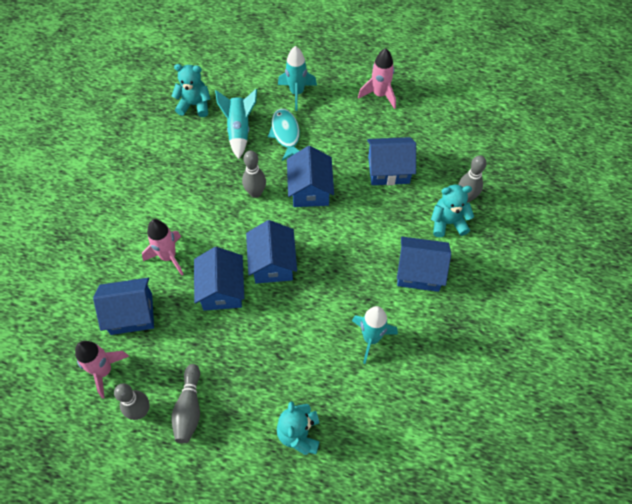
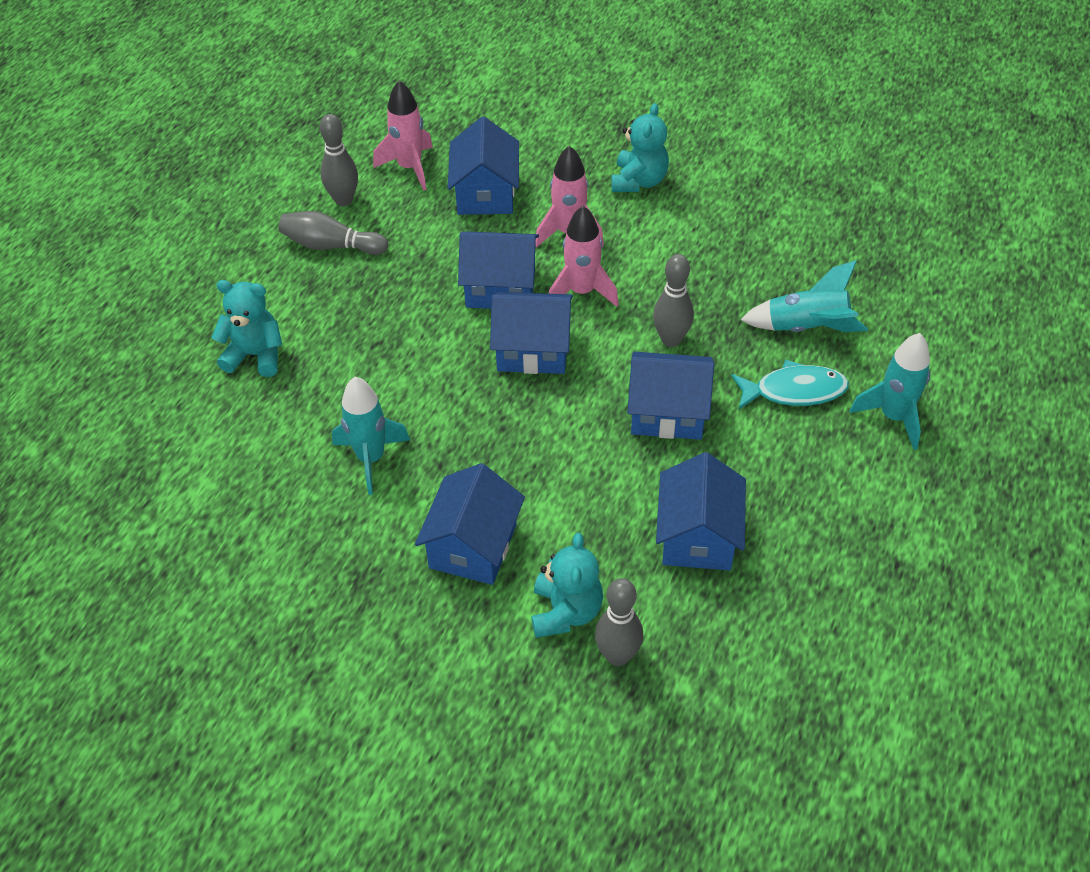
camera: 100 degrees right, 10 degrees down
turquoise teddy bear [172,64,210,117] -> turquoise teddy bear moved to [611,103,669,192]
pink rocket [358,48,396,109] -> pink rocket moved to [549,206,619,307]

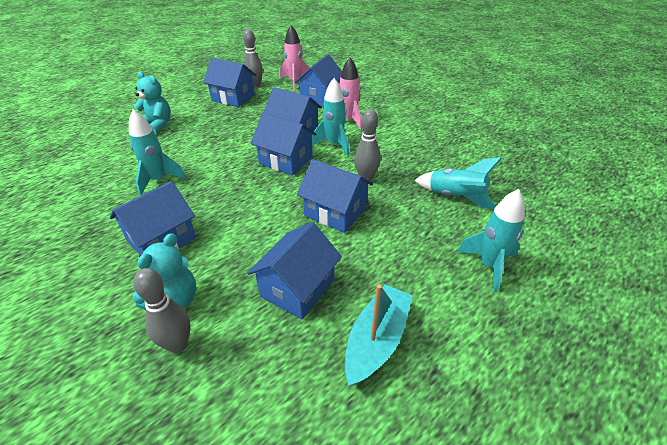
camera: 25 degrees right, 10 degrees down
grey bowling pin [279,211,388,255] -> blue house [203,58,256,107]
pink rocket [549,206,619,307] -> turquoise rocket [312,78,349,156]
turquoise teddy bear [611,103,669,192] -> none
turquoise fish [731,359,849,409] -> none
none -> turquoise boat [345,284,413,386]

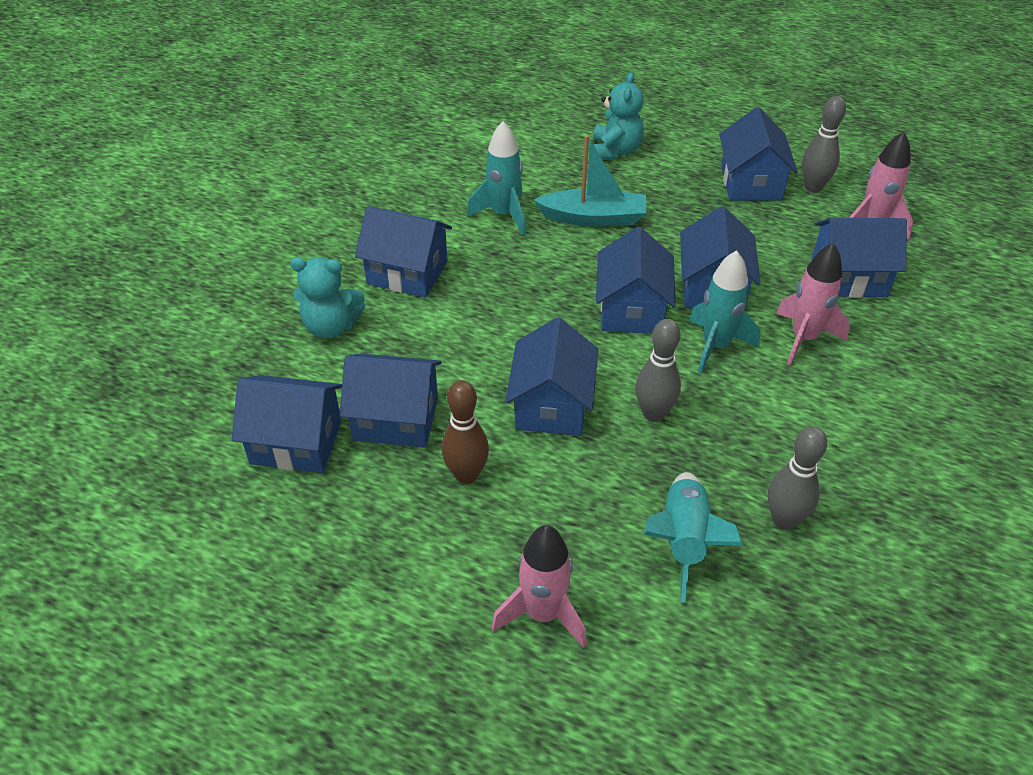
camera: 65 degrees right, 5 degrees up
grey bowling pin [133,268,191,353] -> grey bowling pin moved to [768,426,827,530]
turquoise boat [345,284,413,386] -> turquoise boat moved to [534,135,647,227]
turquoise rocket [457,189,525,293] -> pink rocket [492,525,587,648]
none -> blue house [232,375,342,473]
none -> brown bowling pin [441,380,489,484]

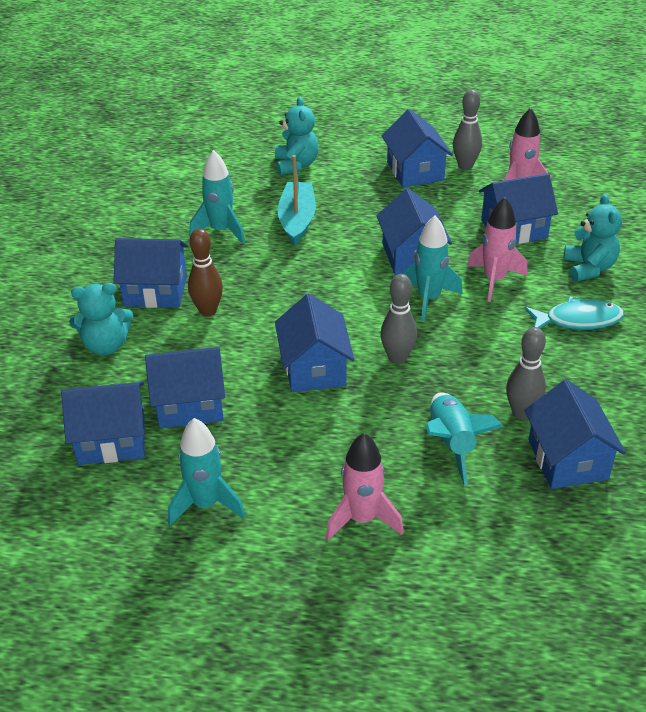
camera: 15 degrees left, 5 degrees down
brown bowling pin [441,380,489,484] -> brown bowling pin moved to [188,228,223,317]
turquoise boat [534,135,647,227] -> turquoise boat turned 75 degrees counterclockwise [278,155,316,246]
blue house [596,227,676,334] -> blue house moved to [524,379,626,489]
none -> turquoise rocket [168,418,245,526]
none -> turquoise fish [524,296,624,330]
none -> turquoise teddy bear [564,194,622,282]

